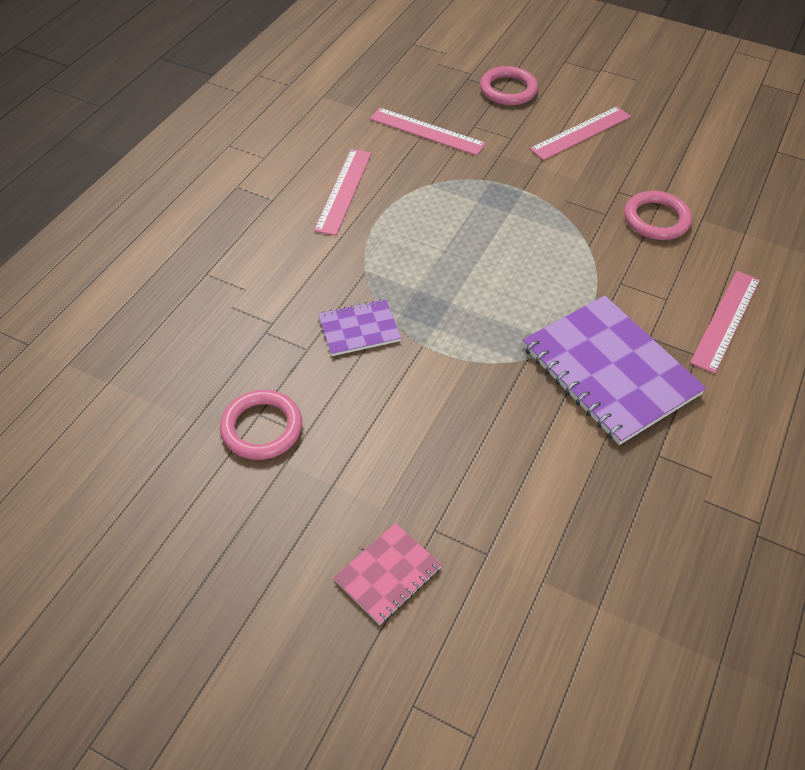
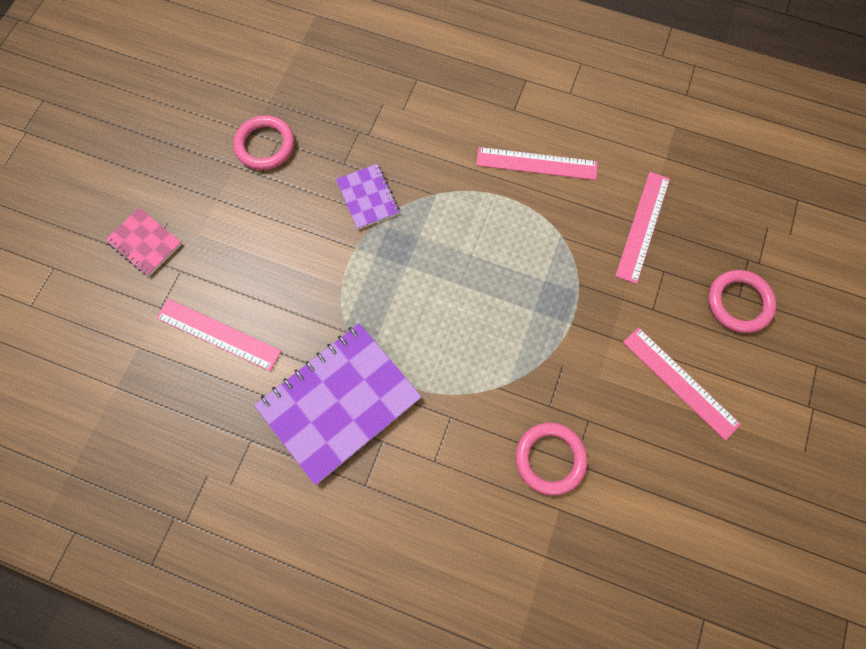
camera: 85 degrees right, 20 degrees up
pink ruler [690,271,760,374] -> pink ruler moved to [156,299,281,371]

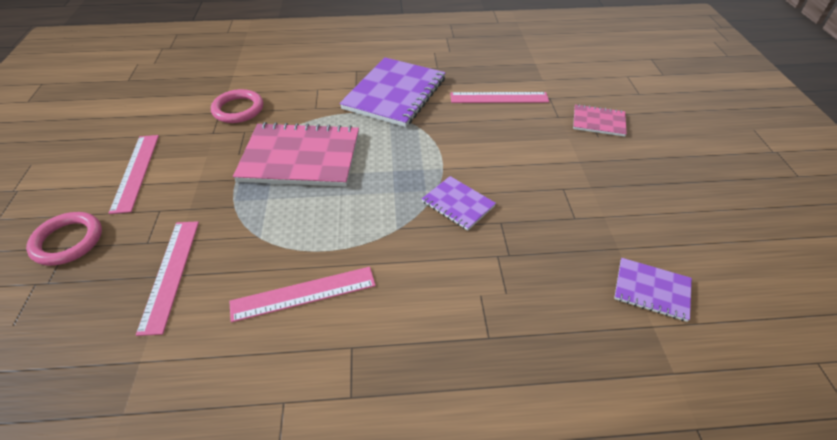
camera: 155 degrees right, 25 degrees down
pink ring [233,115,294,170] -> none
pink ruler [623,327,741,440] -> pink ruler turned 60 degrees clockwise [109,135,159,214]
none -> pink notebook [233,122,359,187]
none -> purple notebook [614,258,692,322]

